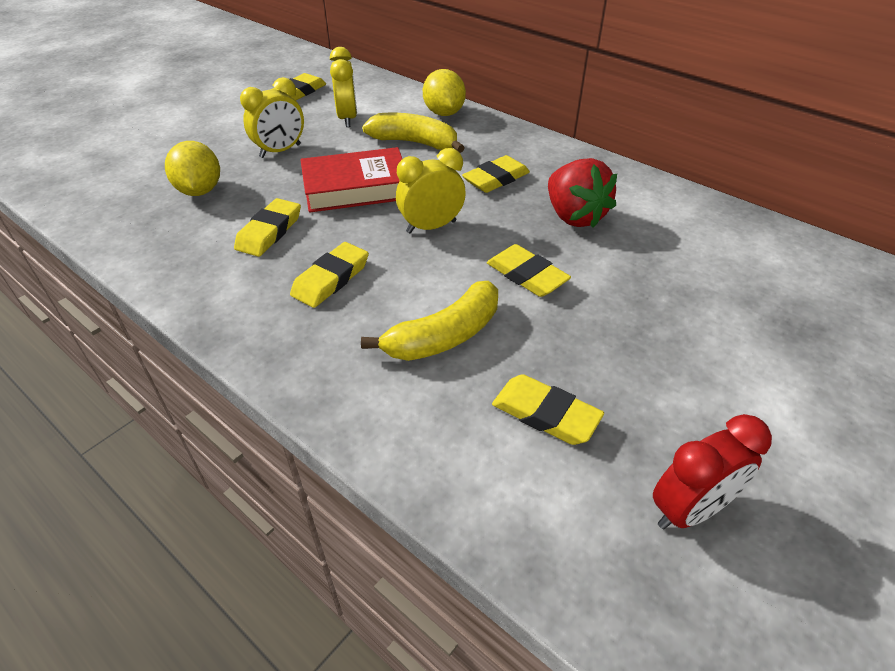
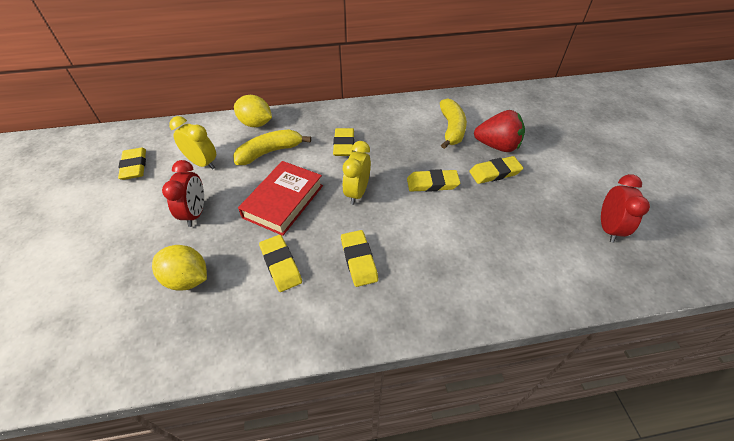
camera: 50 degrees left, 5 degrees up
yellow clock [240,77,304,158] -> red clock [162,160,204,227]
yellow banana [361,281,498,361] -> yellow banana moved to [440,98,467,149]
yellow eraser [492,374,604,445] -> yellow eraser moved to [469,156,523,184]
red strawberry [548,158,617,228] -> red strawberry moved to [474,110,525,152]

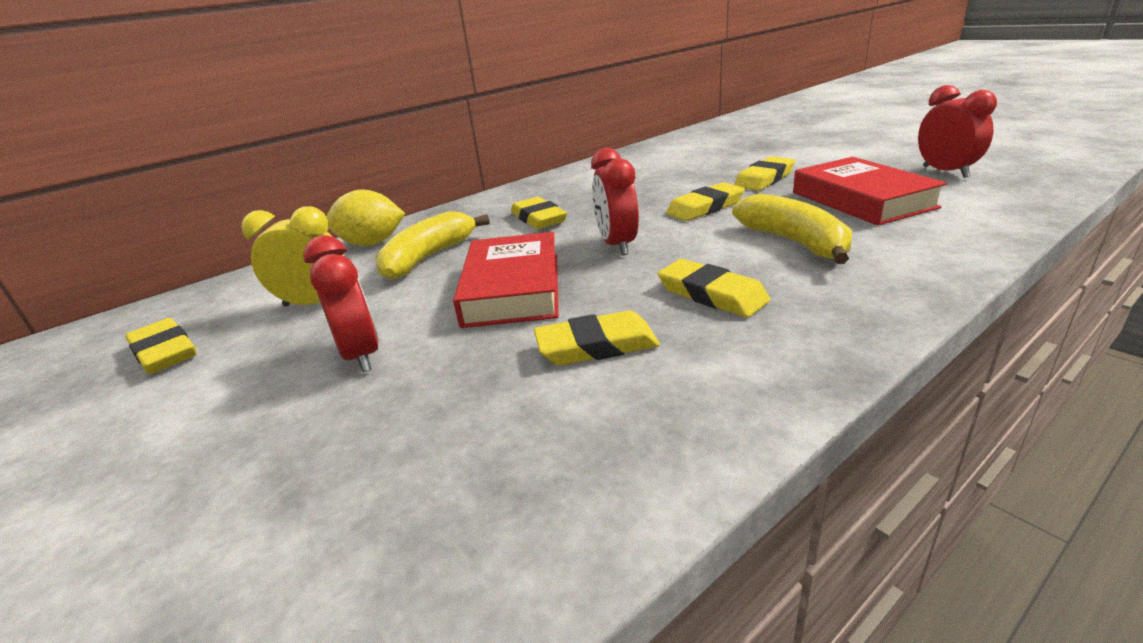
camera: 25 degrees left, 20 degrees down
yellow lemon [152,245,207,290] -> none
yellow eraser [259,235,302,292] -> yellow eraser turned 45 degrees counterclockwise [534,310,660,365]
yellow clock [342,141,371,205] -> red clock [591,148,639,255]
yellow banana [440,98,467,149] -> yellow banana moved to [732,194,852,264]
red strawberry [474,110,525,152] -> none
none -> red book [793,157,947,226]

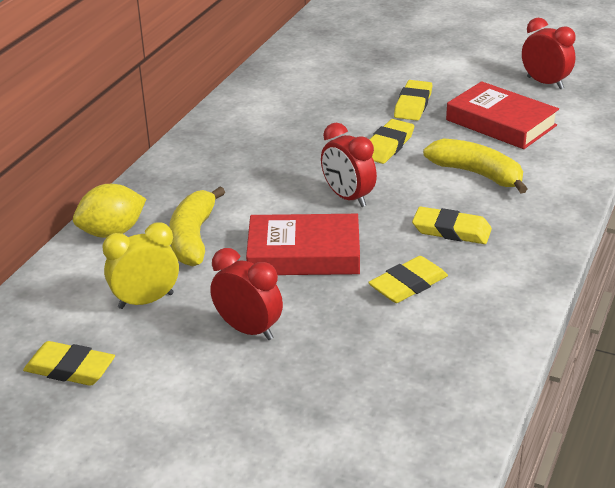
camera: 30 degrees left, 5 degrees up
red book [453,232,559,328] -> red book turned 60 degrees counterclockwise [246,214,360,275]
yellow eraser [511,197,567,229] -> none

